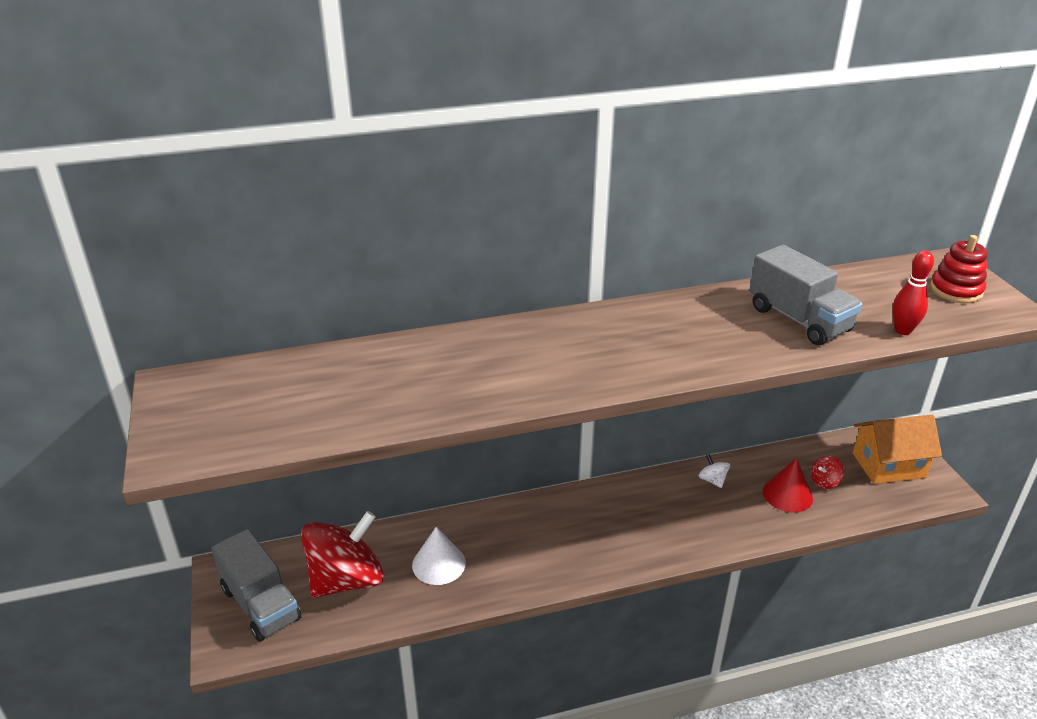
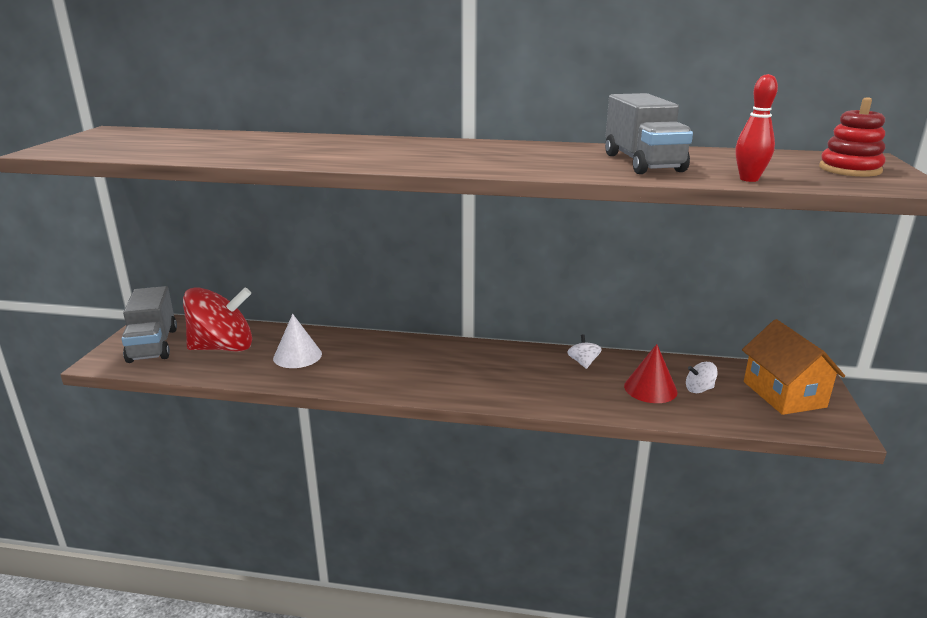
camera: 25 degrees right, 10 degrees down
red spinning top [811,456,844,489] -> white spinning top [686,362,718,393]
orange house [853,415,942,484] -> orange house turned 60 degrees clockwise [742,319,845,415]

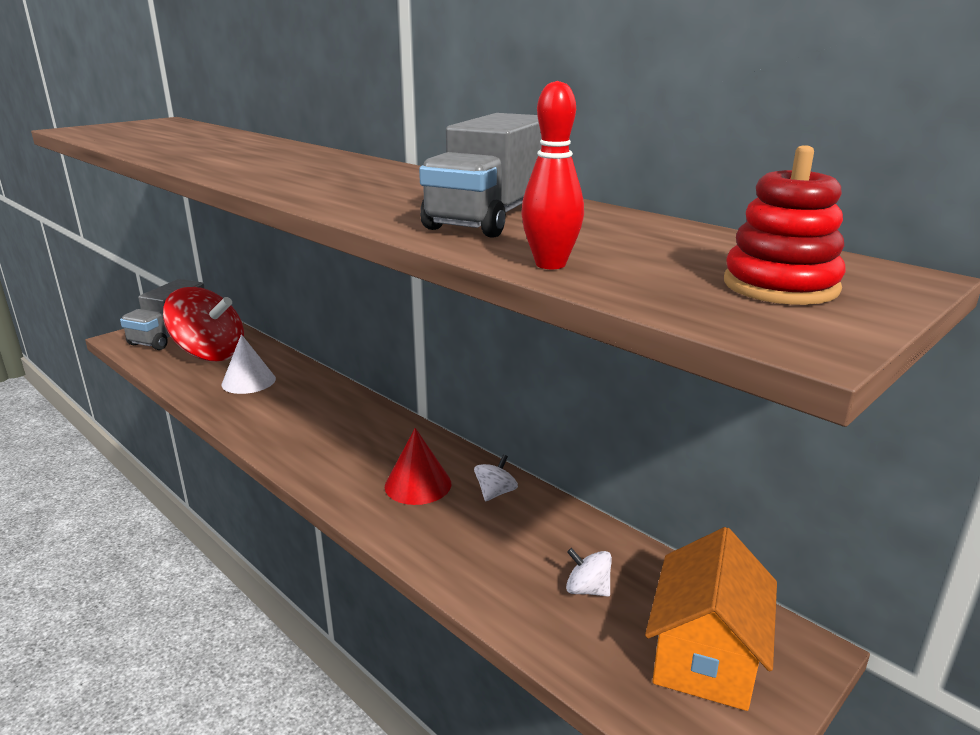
camera: 35 degrees right, 0 degrees up
red cone [624,344,678,403] -> red cone moved to [385,428,451,505]

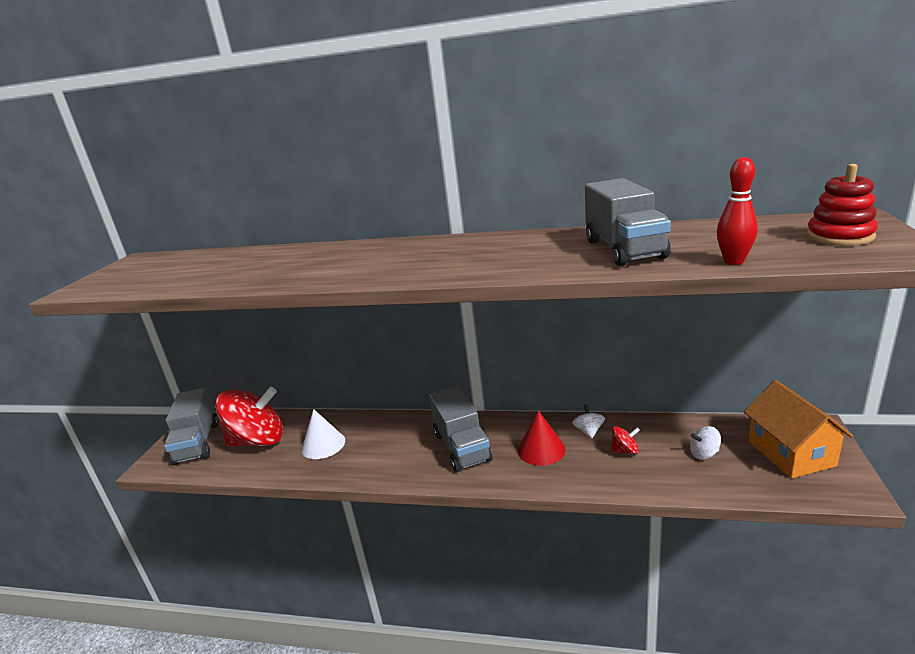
camera: 30 degrees left, 0 degrees up
none -> grey truck [429,386,493,472]
none -> red spinning top [611,426,640,455]

